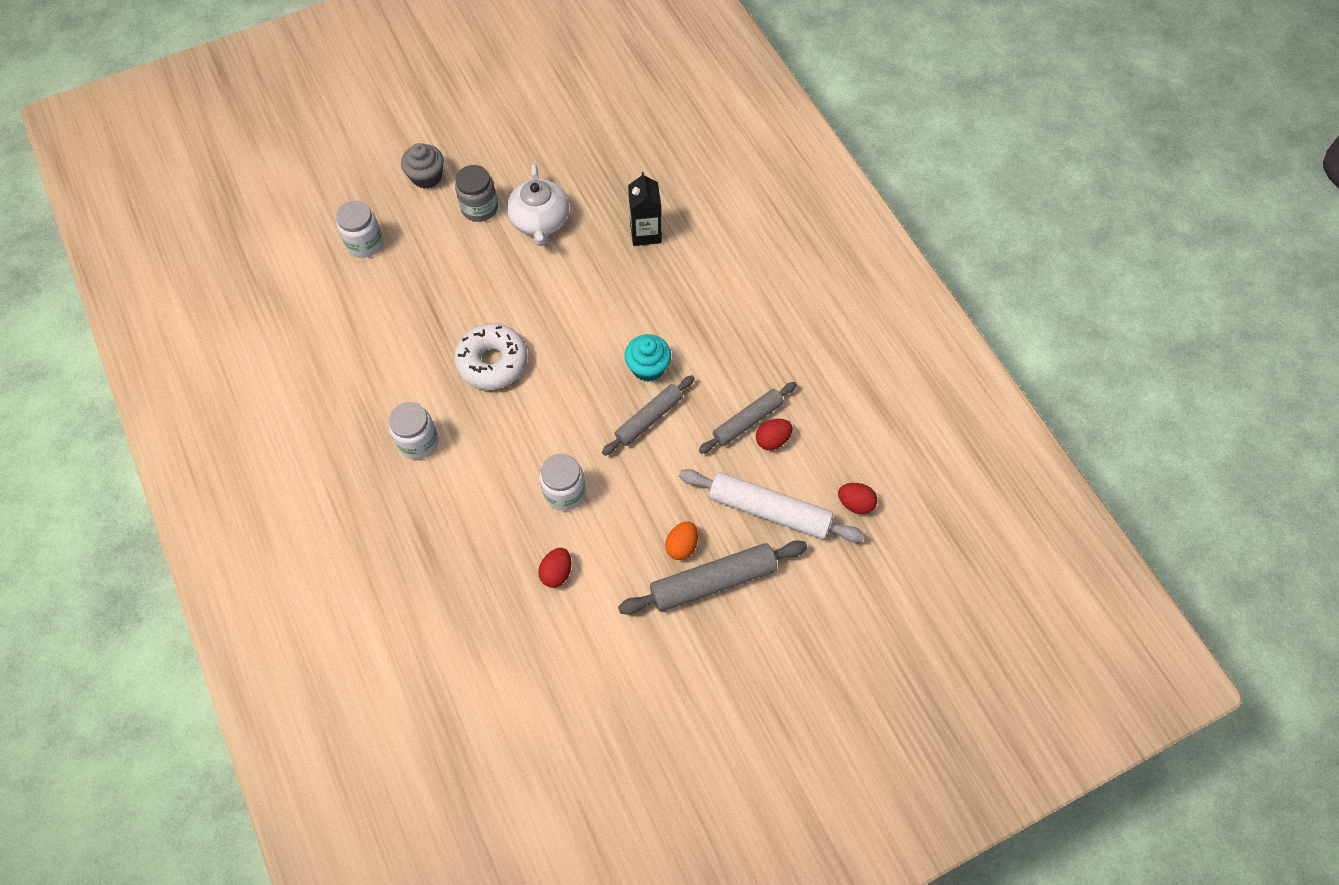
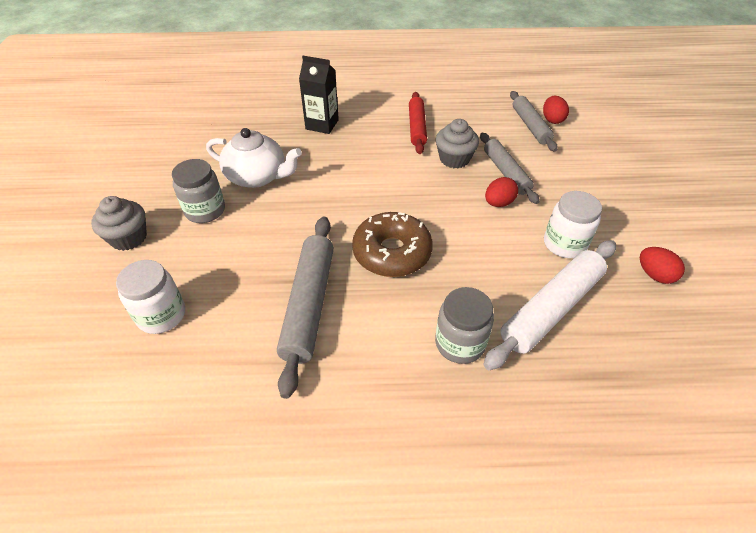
camera: 65 degrees left, 15 degrees down
white jar [389,402,438,459] -> grey jar [435,287,494,364]
white donut [454,323,528,390] -> brown donut [352,212,433,277]
grey rolling pin [618,540,807,615] -> grey rolling pin moved to [277,216,334,399]
turquoise cupcake [624,334,671,382] -> grey cupcake [436,119,479,168]
orange egg [665,521,698,560] -> none
white rolling pin [679,469,865,542] -> white rolling pin moved to [483,240,616,370]
red egg [838,483,877,514] -> red egg moved to [485,177,518,207]
none -> red rolling pin [409,92,427,154]

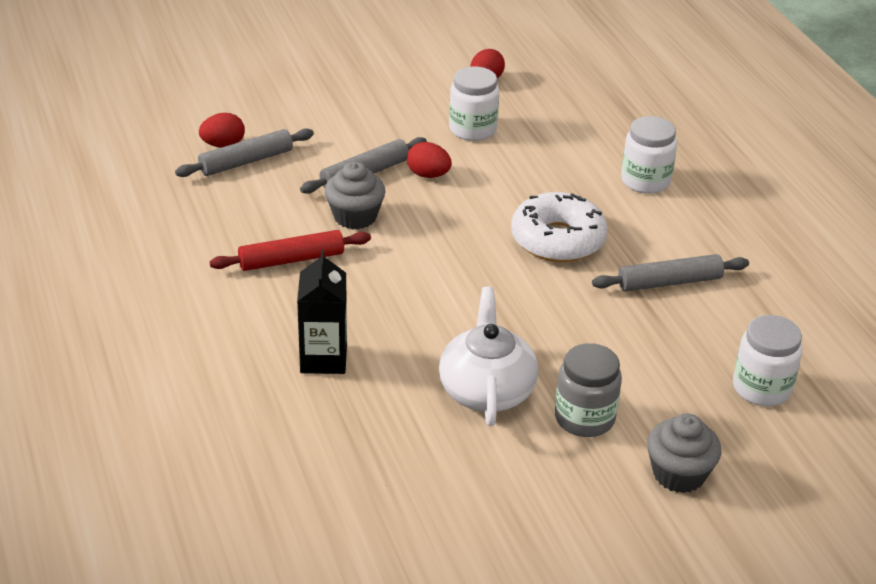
camera: 110 degrees left, 10 degrees down
grey rolling pin [277,216,334,399] -> grey rolling pin [592,254,749,291], size x0.67
brown donut [352,212,433,277] -> white donut [511,192,608,262]
grey jar [435,287,494,364] -> white jar [621,116,677,194]
white rolling pin [483,240,616,370] -> none

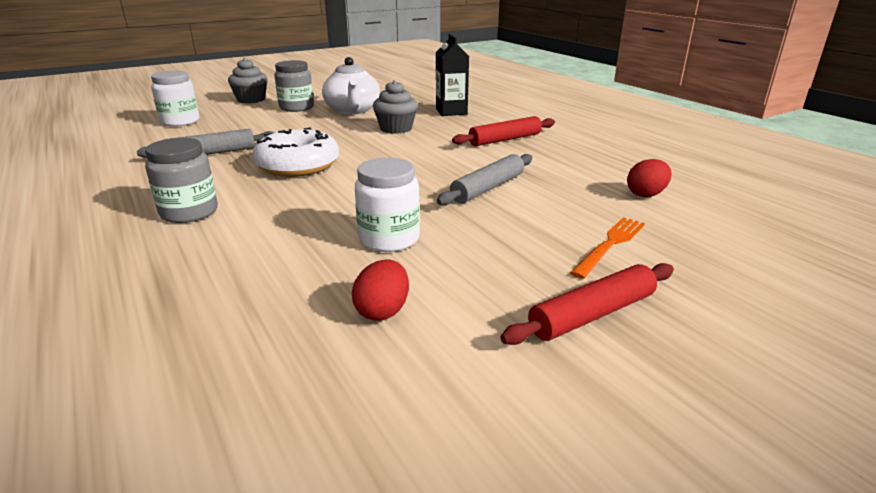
camera: 170 degrees right, 10 degrees down
grey rolling pin [175,128,314,177] -> none
grey cupcake [325,162,385,229] -> grey cupcake moved to [373,80,418,134]
red egg [407,142,452,178] -> none
white jar [621,116,677,194] -> grey jar [145,138,218,223]
none -> red rolling pin [500,263,674,345]
none -> orange fork [570,217,645,279]

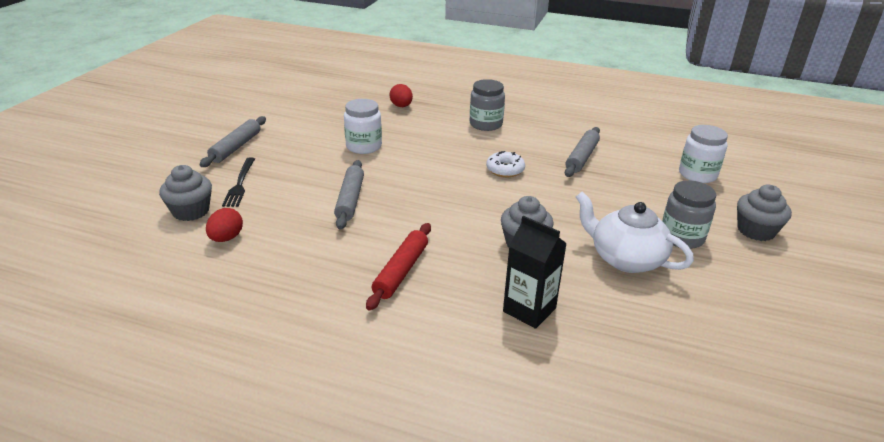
camera: 140 degrees right, 5 degrees up
white donut [253,127,339,177] -> white donut [486,151,525,177], size x0.57
red egg [352,259,409,321] -> red egg moved to [390,84,413,107]
red rolling pin [500,263,674,345] -> grey rolling pin [200,116,266,167]
orange fork [570,217,645,279] -> black fork [222,157,255,207]
none -> grey cupcake [159,165,212,221]

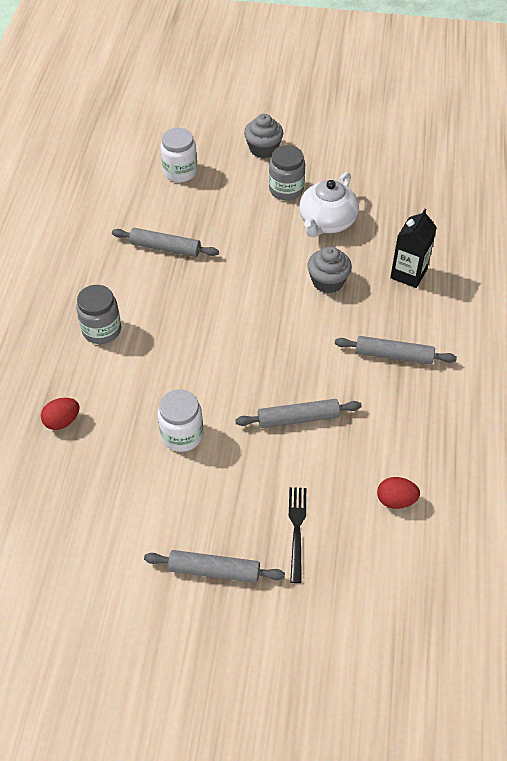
camera: 100 degrees left, 20 degrees up
grey cupcake [159,165,212,221] -> none
black fork [222,157,255,207] -> black fork turned 75 degrees counterclockwise [289,487,306,583]
red rolling pin [366,223,431,310] -> grey rolling pin [335,336,457,365]
white donut [486,151,525,177] -> none

